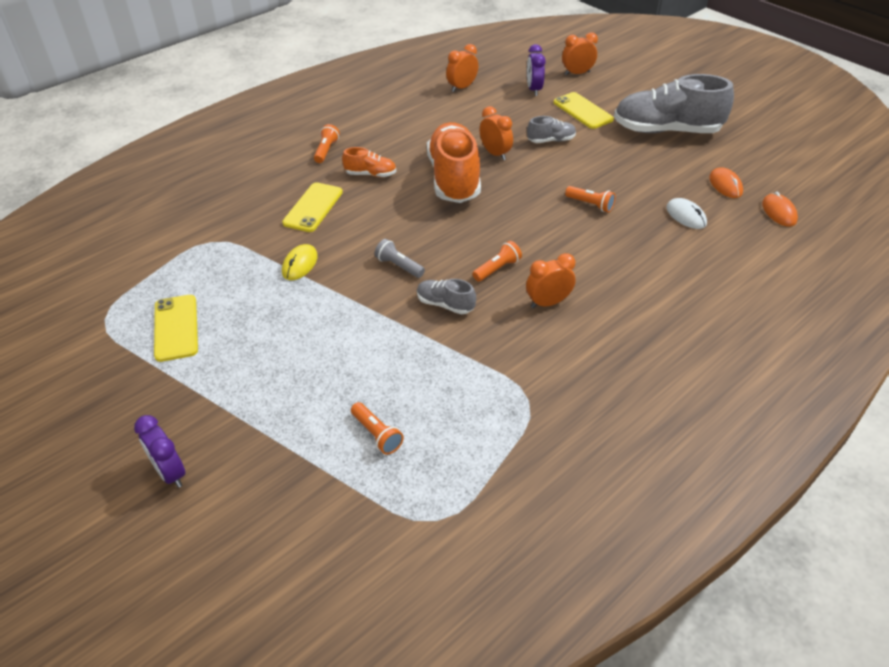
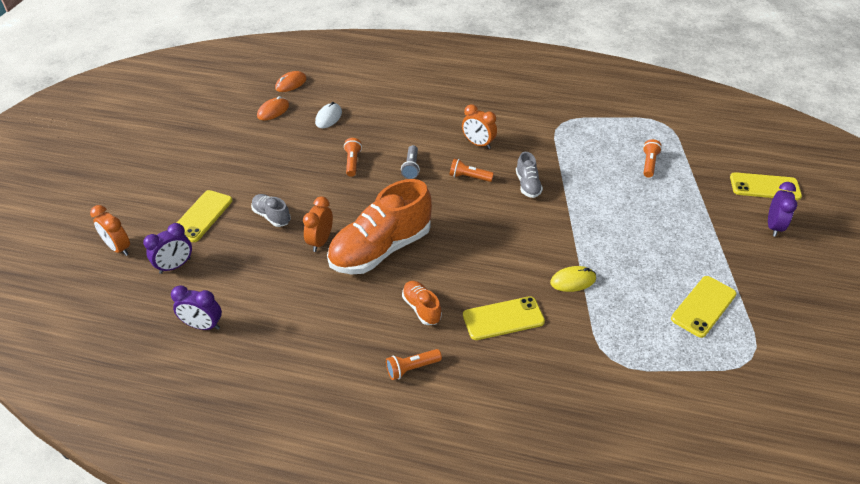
camera: 125 degrees left, 0 degrees up
grey flashlight [374,239,425,278] -> grey flashlight moved to [401,145,420,179]
orange clock [446,44,478,92] -> purple clock [171,285,222,330]
grey shoe [614,74,734,133] -> none
none -> yellow phone [730,172,802,200]

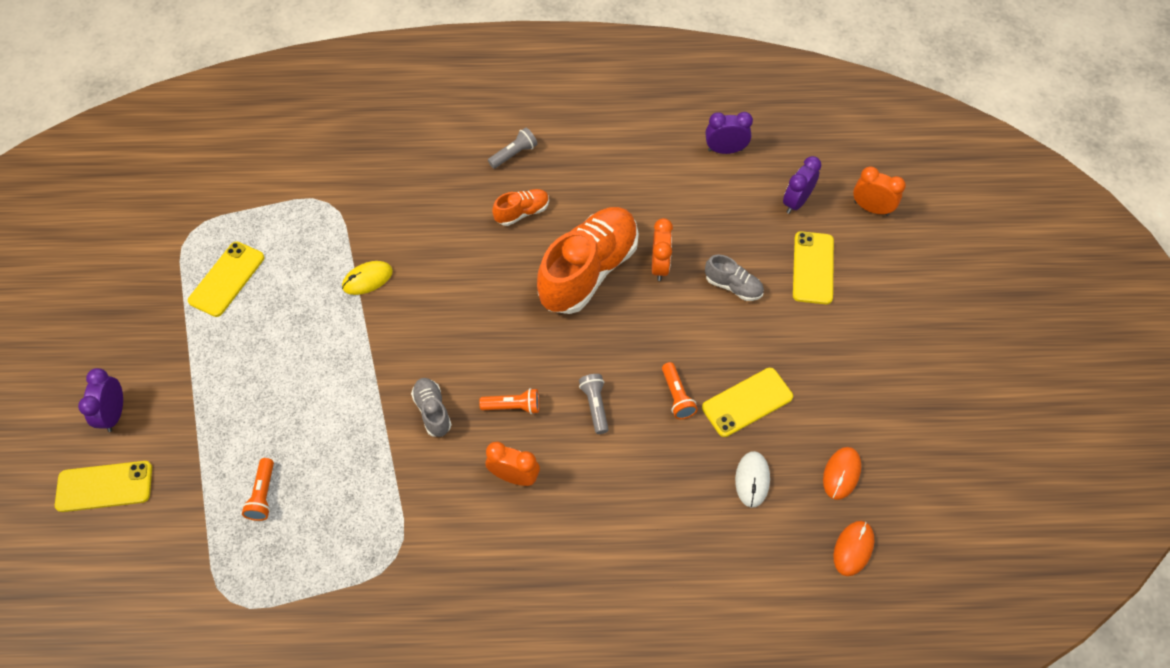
camera: 165 degrees right, 15 degrees up
orange flashlight [386,349,442,380] -> grey flashlight [488,128,537,169]
orange shoe [402,281,442,325] -> orange shoe turned 75 degrees counterclockwise [492,189,549,226]
yellow phone [463,296,545,340] -> yellow phone moved to [702,368,793,437]

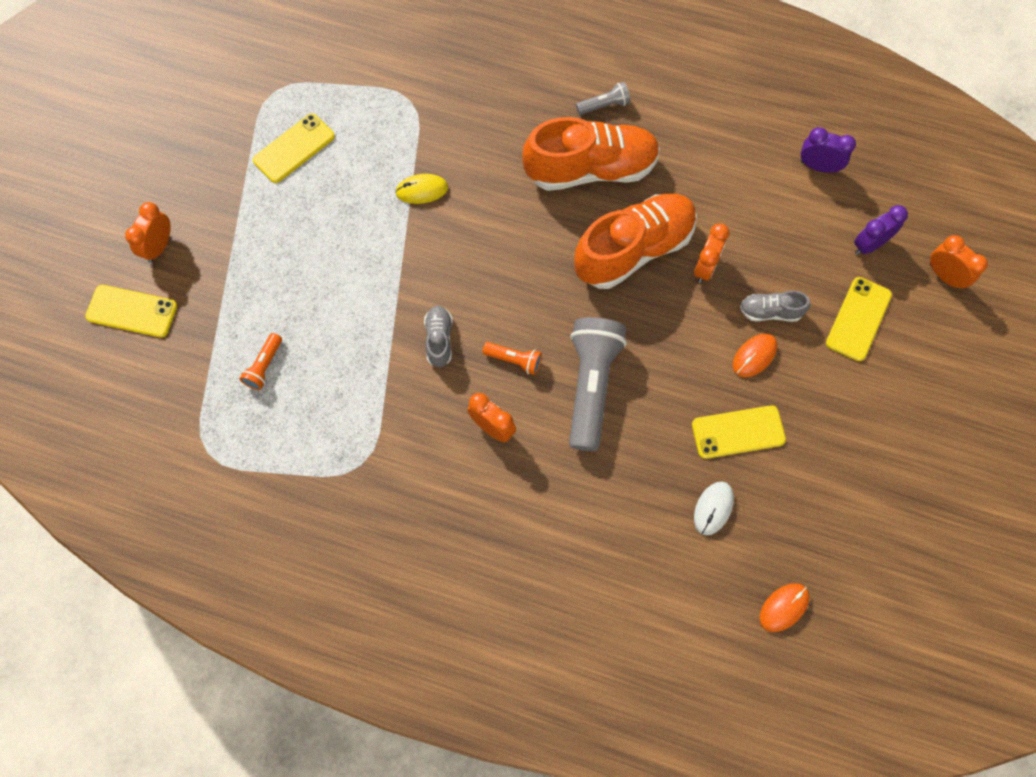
camera: 20 degrees right, 10 degrees up
purple clock [78,368,123,432] -> orange clock [125,202,171,262]
orange shoe [492,189,549,226] -> orange shoe [522,117,660,191], size x2.20
grey flashlight [579,374,609,434] -> grey flashlight [569,317,627,451], size x2.18
orange flashlight [662,362,698,419] -> none
grey shoe [705,254,764,301] -> grey shoe turned 135 degrees clockwise [740,291,810,322]
orange mouse [823,447,861,500] -> orange mouse moved to [733,334,777,377]

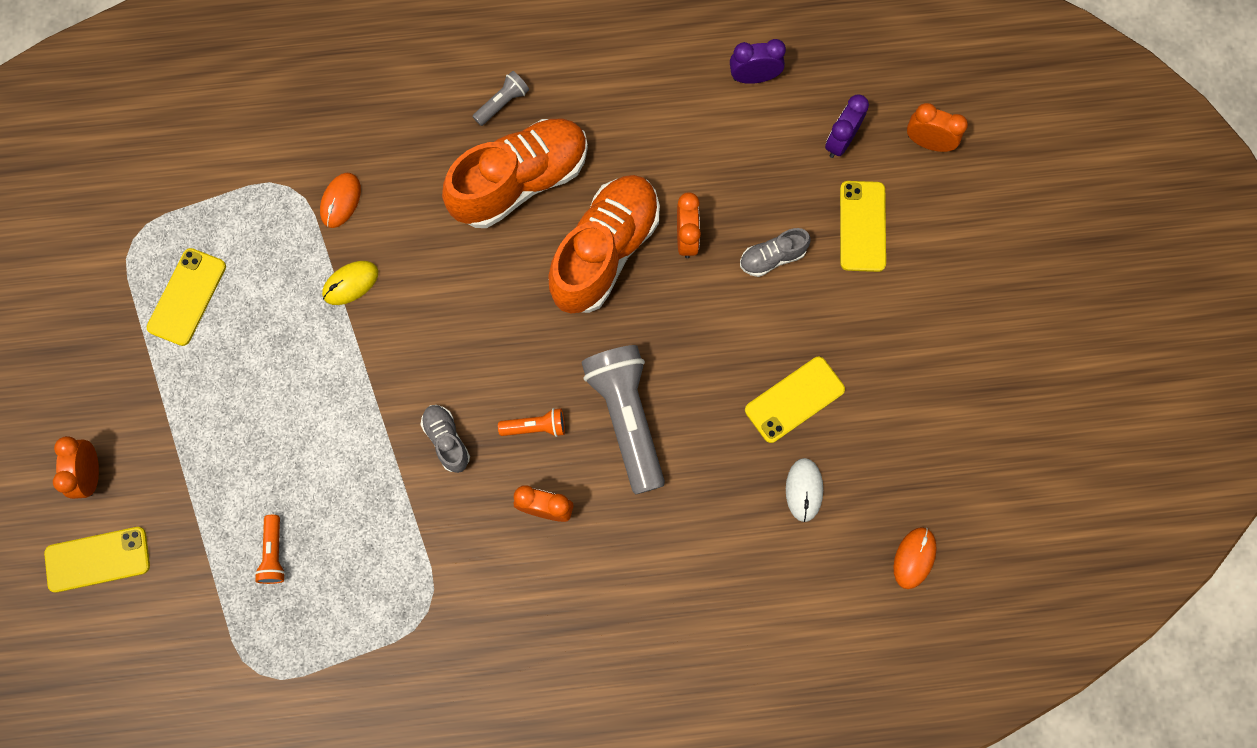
camera: 25 degrees left, 5 degrees up
orange mouse [733,334,777,377] -> orange mouse moved to [320,173,361,228]

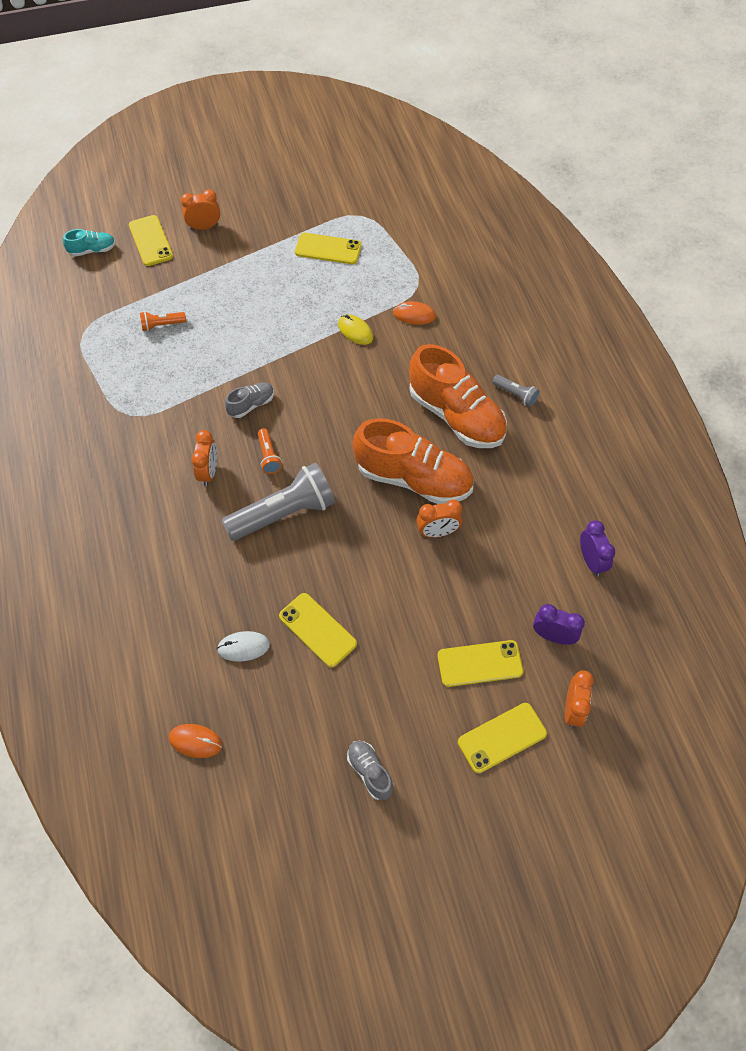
camera: 80 degrees right, 15 degrees down
grey shoe [740,228,811,277] -> grey shoe moved to [347,741,393,800]
none -> turquoise shoe [63,229,116,256]
none -> yellow phone [458,703,547,773]

